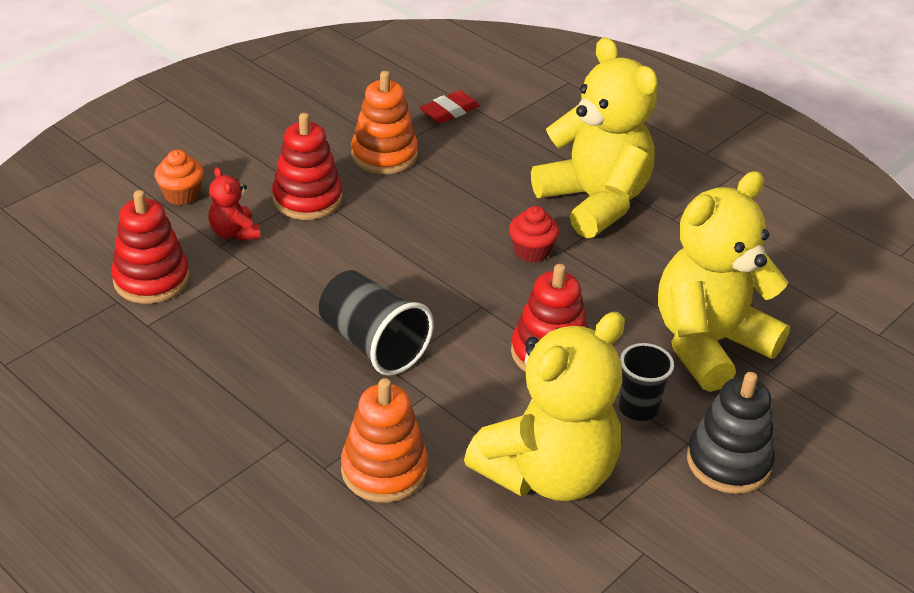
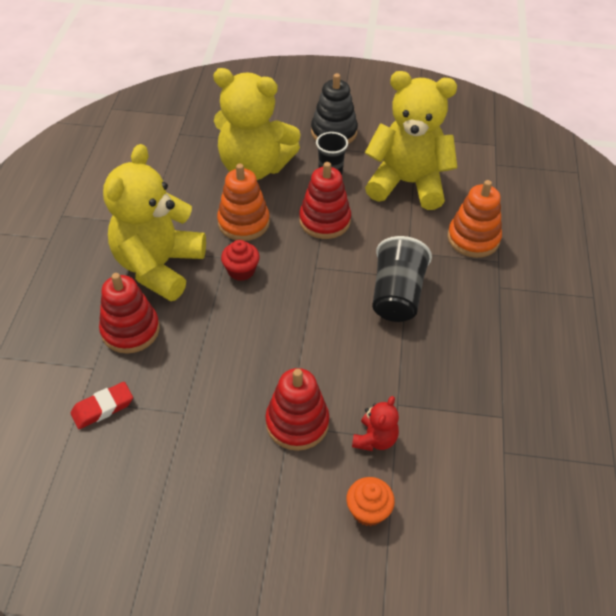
camera: 125 degrees left, 10 degrees up
red stacking toy [111,190,190,304] -> red stacking toy moved to [99,273,160,354]
orange stacking toy [351,71,418,174] -> orange stacking toy moved to [217,164,270,241]
red eraser [420,90,480,123] -> red eraser turned 45 degrees counterclockwise [71,382,133,429]

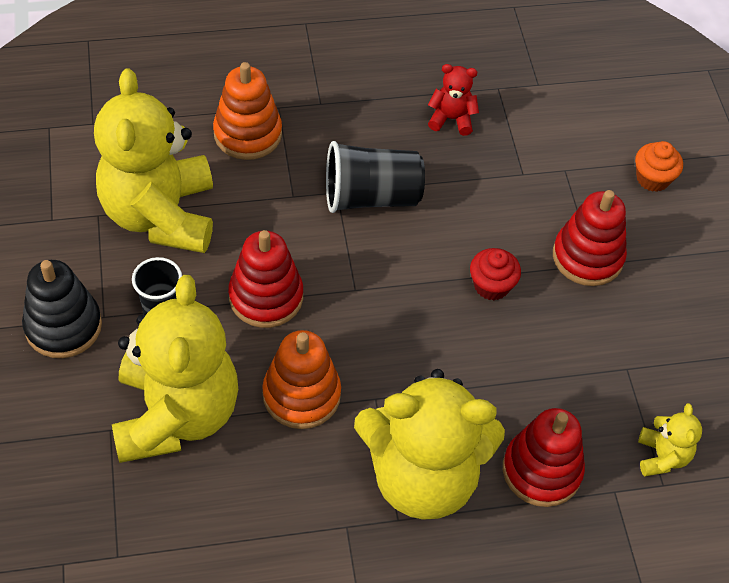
camera: 110 degrees left, 5 degrees up
red eraser [71,382,133,429] -> yellow teddy bear [638,403,702,477]
red cupcake [221,240,260,281] -> red cupcake moved to [470,248,521,301]
red teddy bear [352,396,399,451] -> red teddy bear moved to [428,64,479,136]

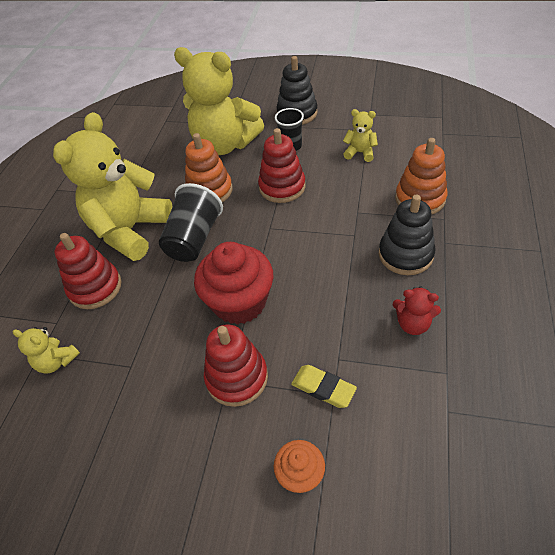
camera: 120 degrees right, 5 degrees down
yellow teddy bear [94,68,213,253] -> yellow teddy bear [343,109,378,162], size x0.42
black cup [326,141,425,213] -> black cup moved to [159,183,223,262]
red teddy bear [428,64,479,136] -> red teddy bear turned 75 degrees clockwise [393,286,441,335]
red cupcake [470,248,521,301] -> red cupcake [194,242,274,325], size x1.93
none -> yellow eraser [291,365,357,408]
none -> black stacking toy [379,195,436,275]

